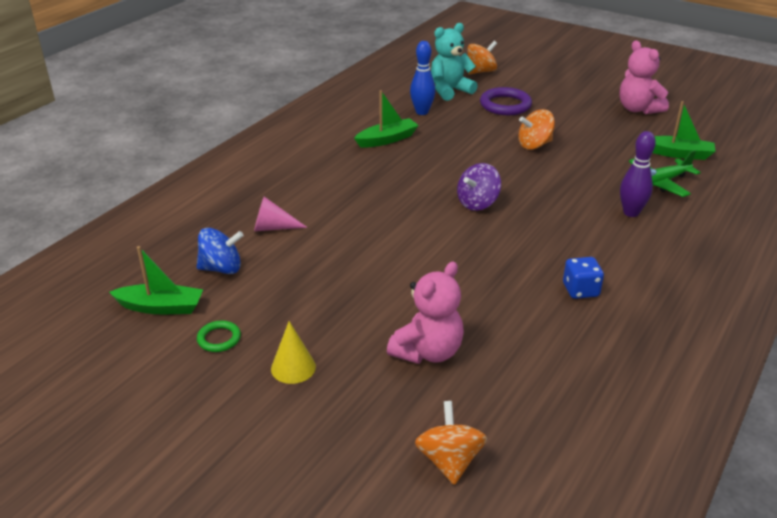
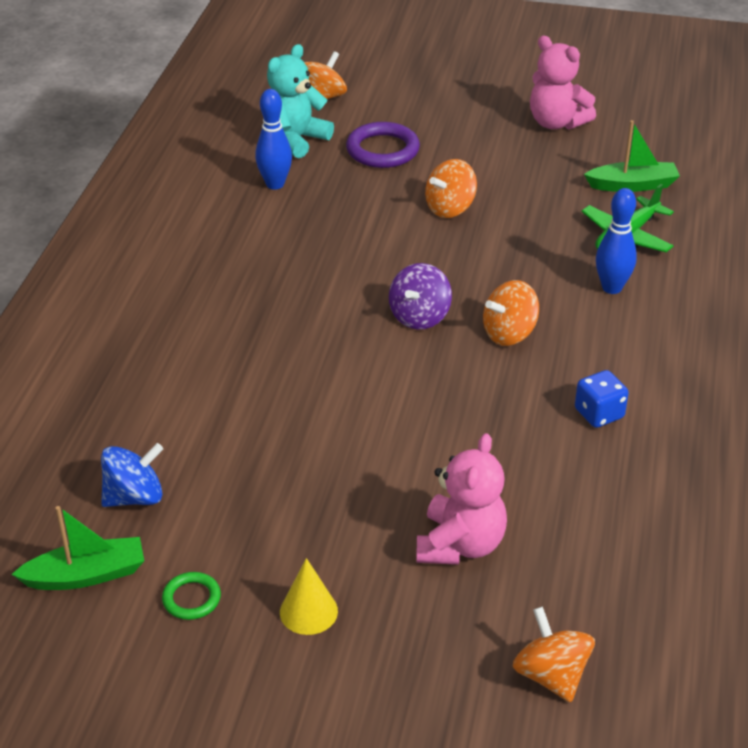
camera: 20 degrees left, 5 degrees up
pink cone [254,197,307,231] -> none
green boat [354,90,419,148] -> none
purple bowling pin [620,131,656,217] -> blue bowling pin [596,188,637,294]
none -> orange spinning top [483,280,539,346]

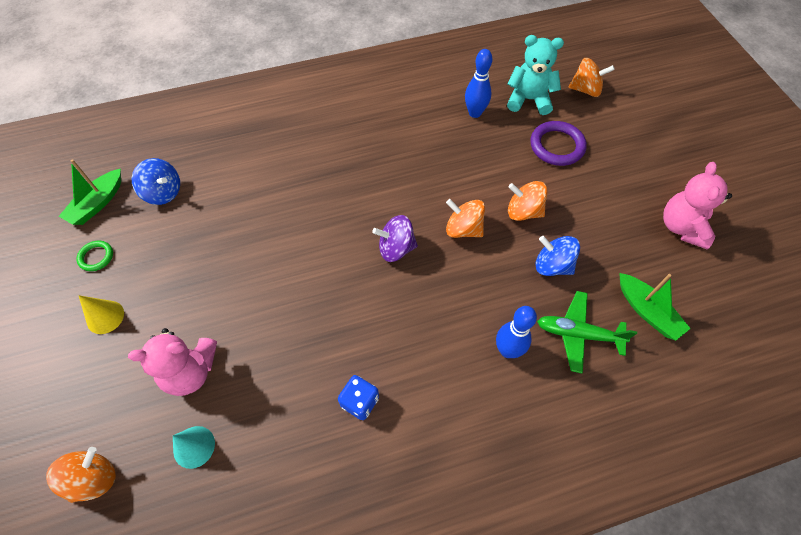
camera: 60 degrees right, 20 degrees up
green boat [11,506,144,590] -> green boat turned 75 degrees clockwise [59,159,121,225]
orange spinning top [483,280,539,346] -> orange spinning top moved to [446,199,485,238]
none -> turquoise cone [173,426,215,469]
none -> blue spinning top [536,236,580,276]

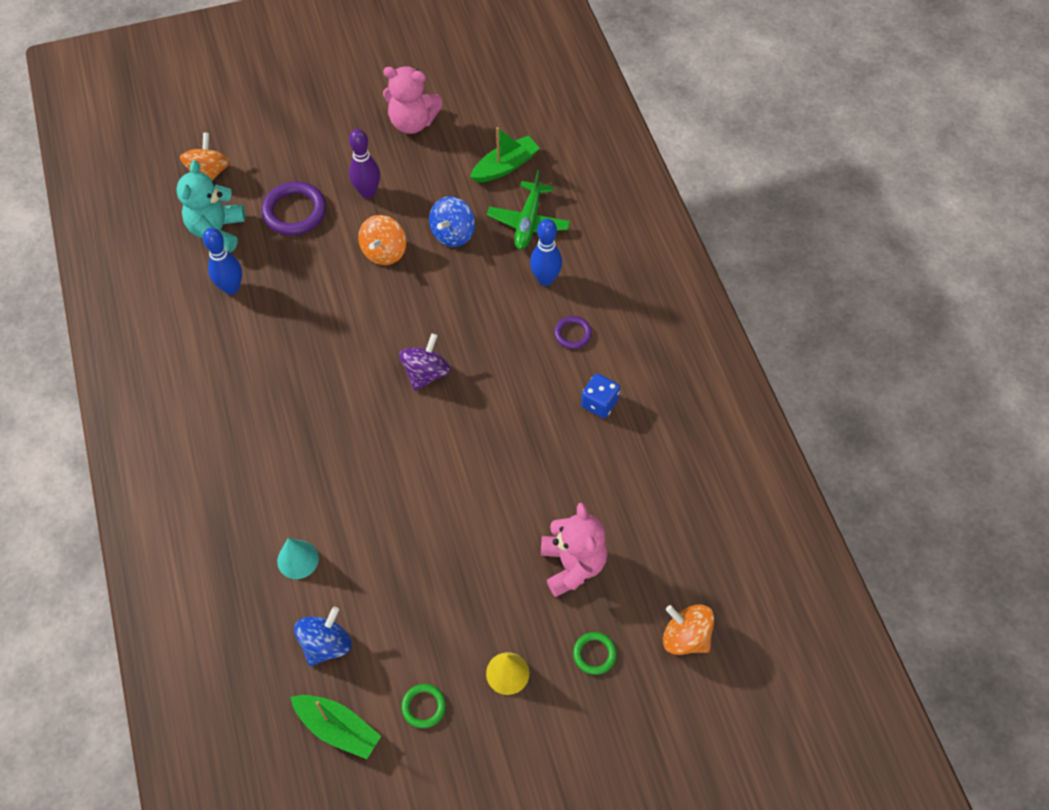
camera: 90 degrees left, 0 degrees up
turquoise cone [173,426,215,469] -> turquoise cone moved to [277,538,319,579]
purple spinning top [372,215,418,262] -> purple spinning top turned 150 degrees counterclockwise [399,333,451,391]
orange spinning top [446,199,485,238] -> none
none -> purple bowling pin [349,129,380,198]
none -> purple ring [554,316,592,349]
none -> green ring [573,632,617,675]

